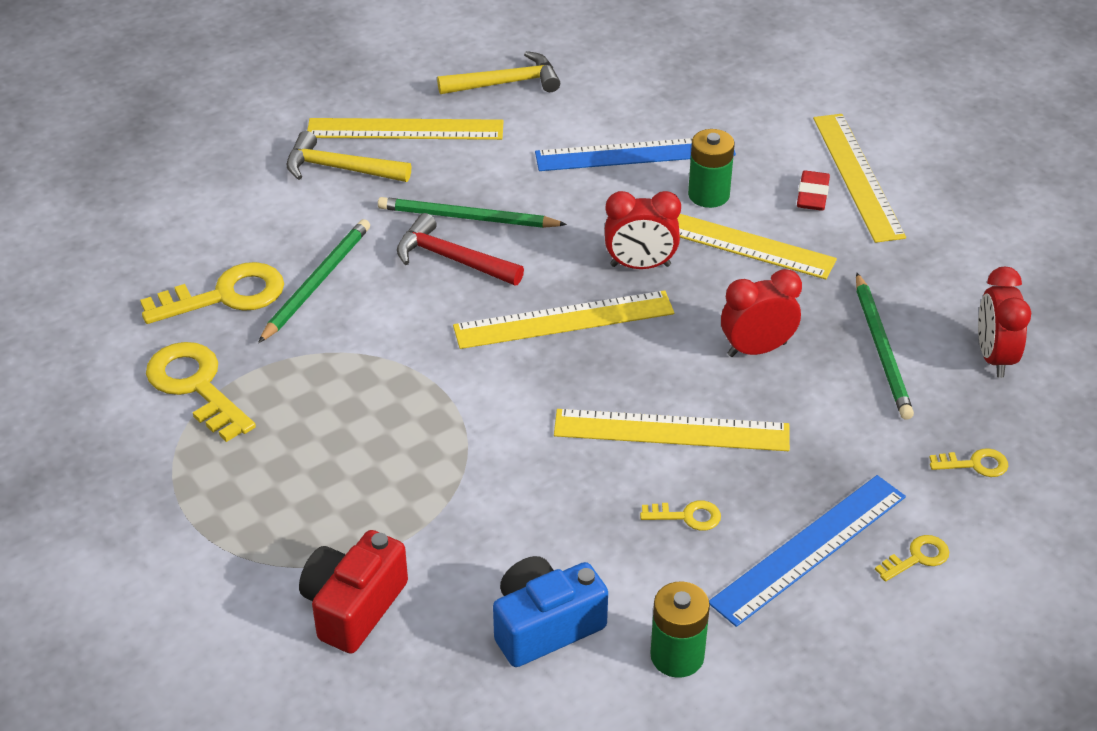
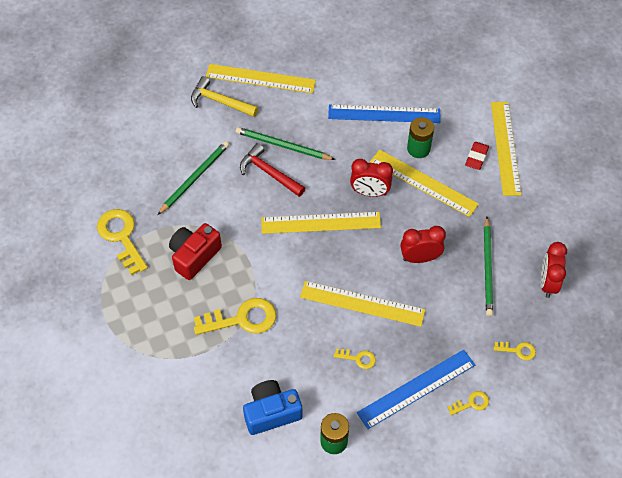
camera: 10 degrees right, 15 degrees up
yellow key [140,262,284,324] -> yellow key moved to [194,298,276,335]
red camera [299,530,408,653] -> red camera moved to [169,223,222,280]
yellow hammer [437,51,560,94] -> none

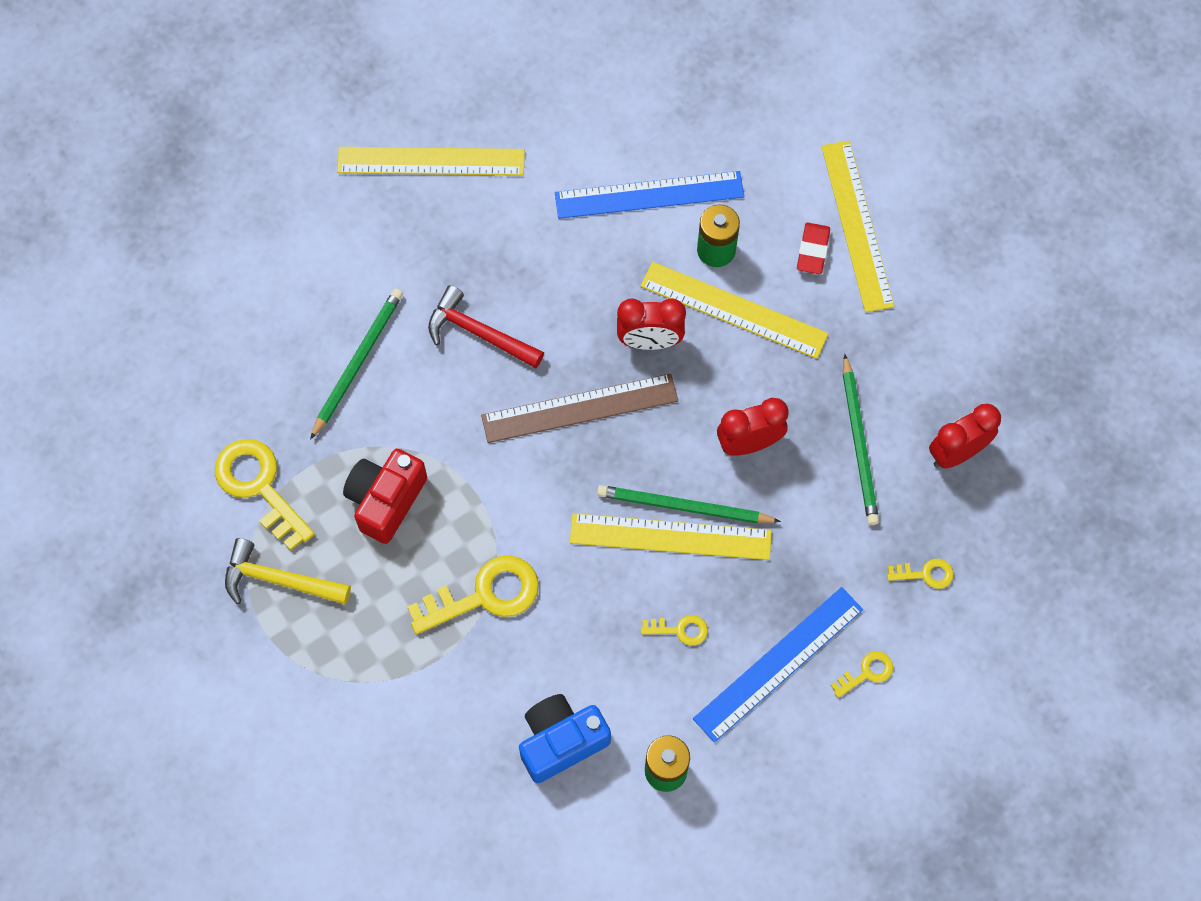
camera: 10 degrees left, 10 degrees up
yellow hammer [191,76,258,117] -> yellow hammer moved to [225,538,351,604]
green pencil [236,127,335,160] -> green pencil moved to [597,485,781,523]
yellow ruler [261,212,381,234] -> brown ruler [481,374,678,443]
red clock [541,242,567,298] -> red clock turned 60 degrees clockwise [929,404,1001,469]

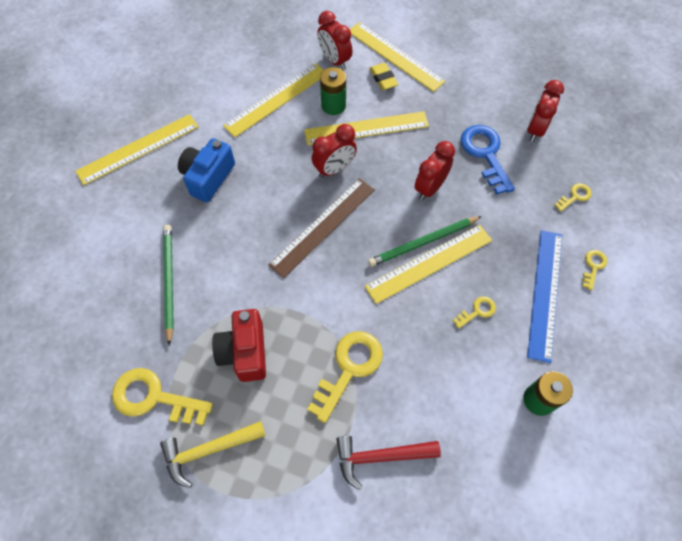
camera: 35 degrees left, 5 degrees down
red hammer [428,285,544,368] -> red hammer moved to [336,436,441,490]
blue camera [519,694,611,783] -> blue camera moved to [178,138,235,202]
blue ruler [555,171,744,219] -> yellow ruler [223,63,324,137]
red eraser [797,223,830,274] -> yellow eraser [369,63,398,90]
green pencil [843,354,879,525] -> blue key [461,125,515,194]
none -> red clock [317,11,352,70]

